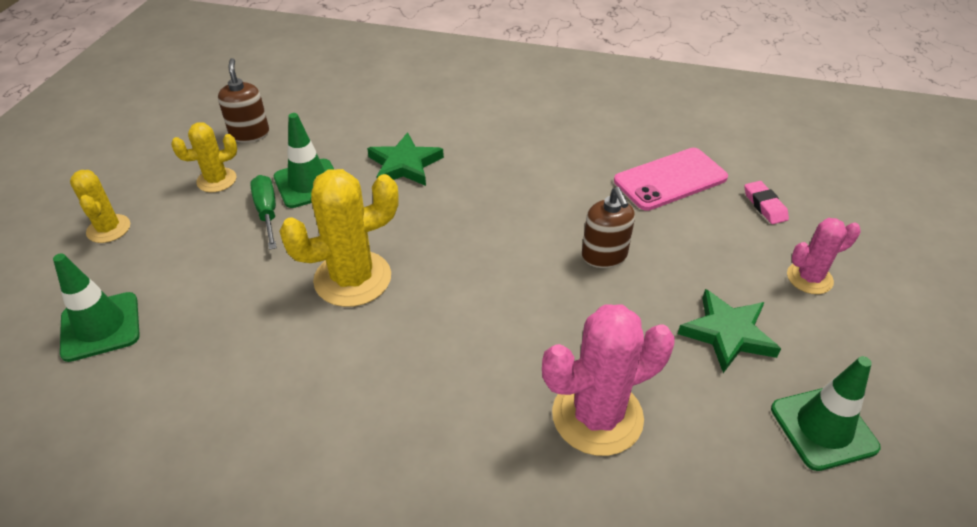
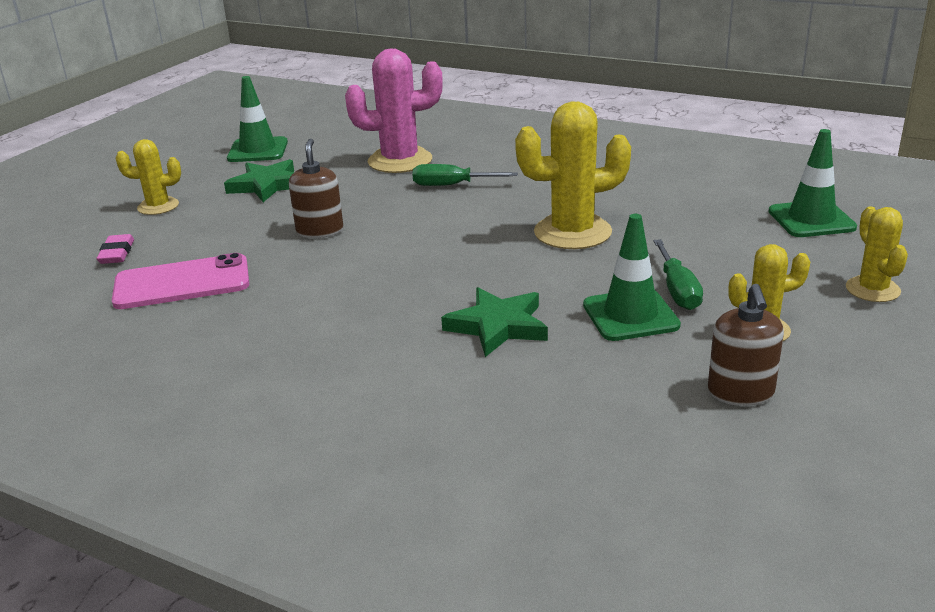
camera: 165 degrees left, 15 degrees down
pink cactus [787,218,861,294] -> yellow cactus [116,139,181,215]
none -> green screwdriver [413,164,518,186]

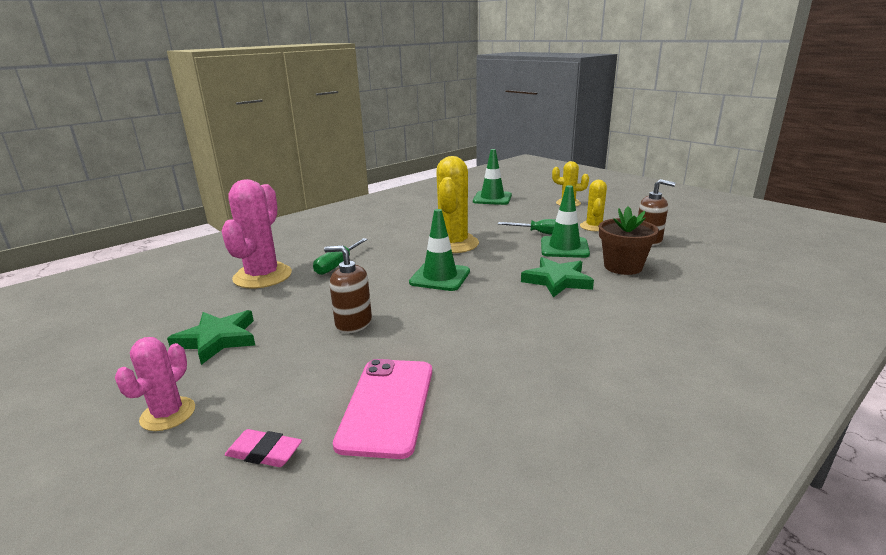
camera: 70 degrees left, 5 degrees down
yellow cactus [116,139,181,215] -> pink cactus [115,337,195,431]
green traffic cone [227,76,288,162] -> green traffic cone moved to [409,209,470,291]
none -> brown flower pot [599,206,659,275]

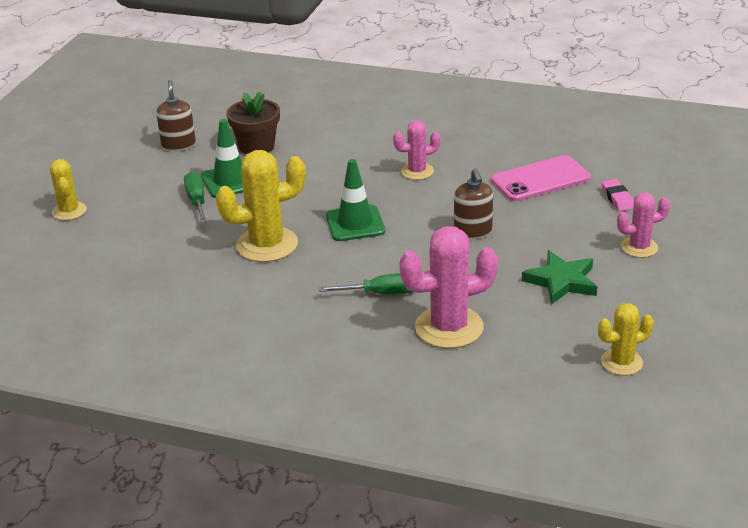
camera: 120 degrees left, 10 degrees up
green traffic cone [473,149,512,205] -> none
green star [521,257,594,297] -> none
yellow cactus [580,180,607,231] -> yellow cactus moved to [598,303,654,375]
none -> pink cactus [393,120,440,180]

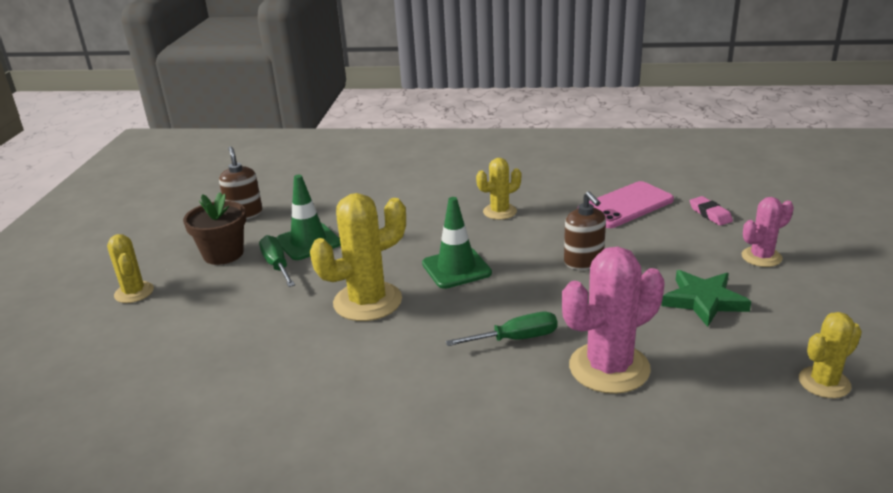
camera: 10 degrees left, 5 degrees down
brown flower pot [226,91,280,154] -> brown flower pot moved to [183,192,246,265]
pink cactus [393,120,440,180] -> yellow cactus [476,158,521,220]

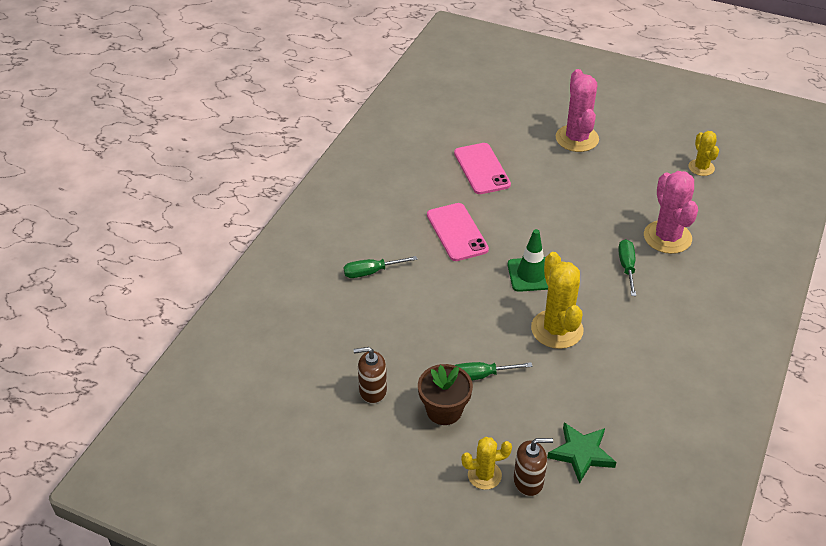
camera: 75 degrees left, 15 degrees up
green traffic cone [276,175,341,260] -> none
yellow cactus [476,158,521,220] -> pink phone [427,203,489,261]
brown soap dispenser [564,191,606,270] -> brown soap dispenser moved to [514,438,553,496]
green star [662,270,751,327] -> green star moved to [547,422,616,484]
pink eraser [690,196,733,226] -> none
pink cactus [742,197,794,267] -> pink cactus [556,69,599,152], size x1.73
none -> green screwdriver [344,256,417,278]

